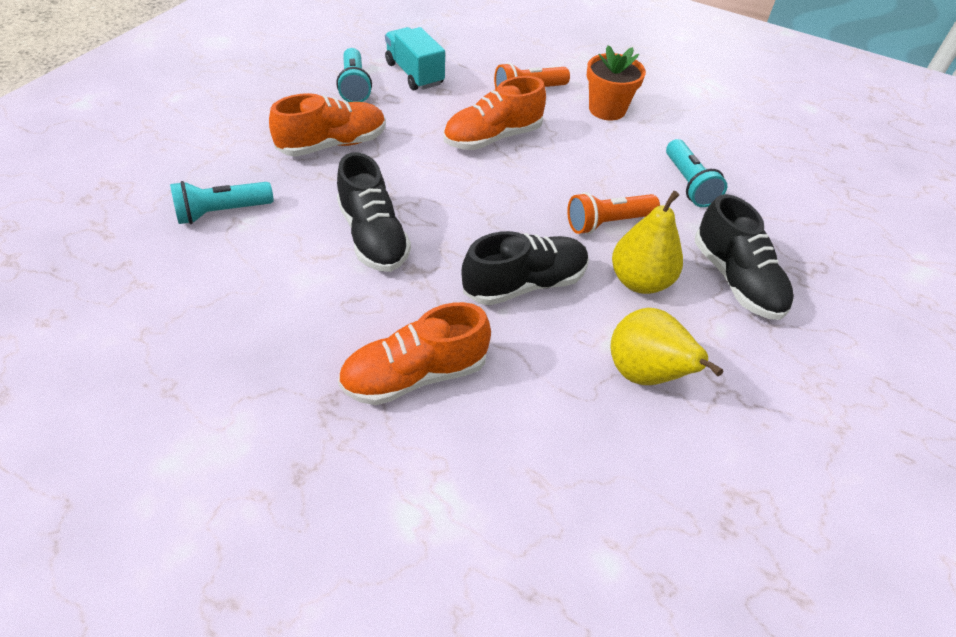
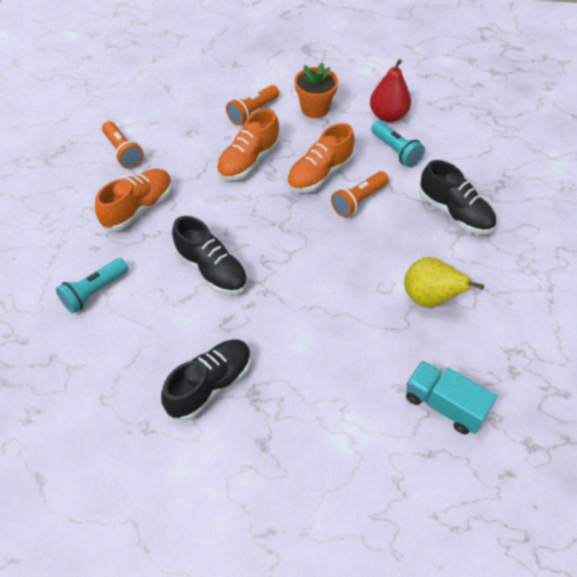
camera: 20 degrees left, 5 degrees up
turquoise flashlight [336,48,372,102] -> orange flashlight [102,121,144,169]
orange shoe [338,302,491,405] -> orange shoe moved to [287,123,355,193]
turquoise truck [385,27,445,90] -> turquoise truck moved to [406,361,497,434]
black shoe [461,231,589,305] -> black shoe moved to [161,339,251,421]
yellow pear [612,191,683,294] -> none
none -> red pear [370,59,411,122]

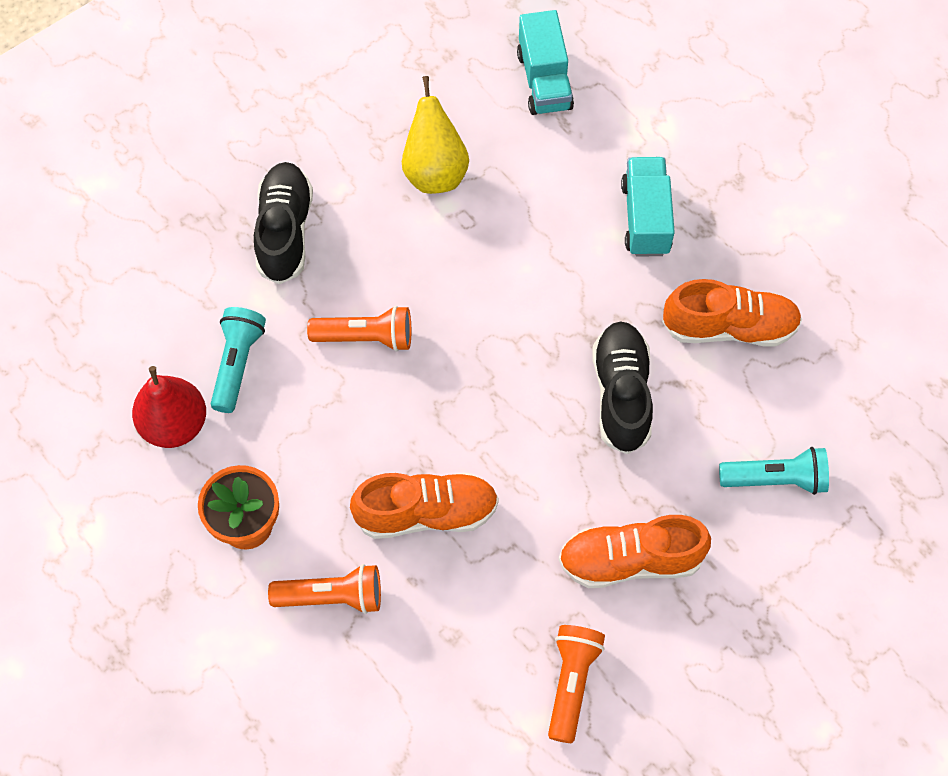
camera: 135 degrees left, 10 degrees up
black shoe [161,339,251,421] -> none
orange shoe [287,123,355,193] -> orange shoe moved to [662,279,802,346]
none -> turquoise truck [621,157,675,257]

